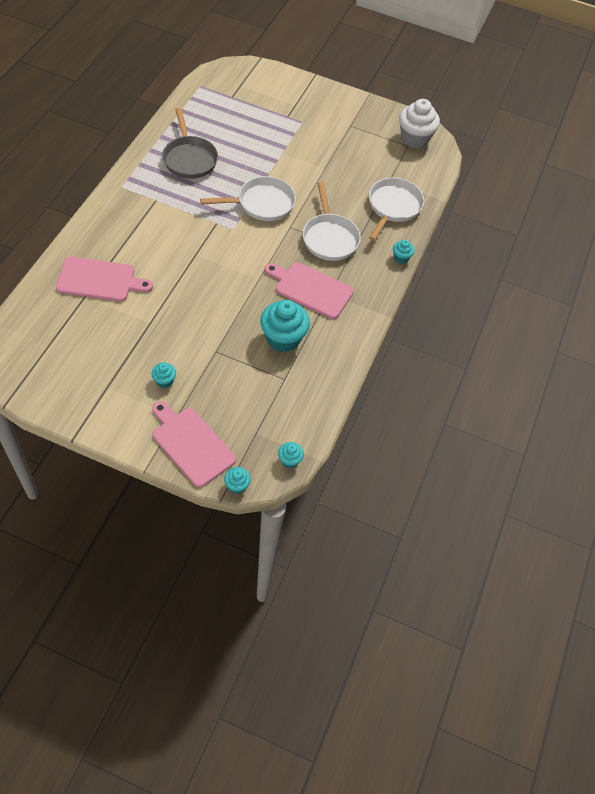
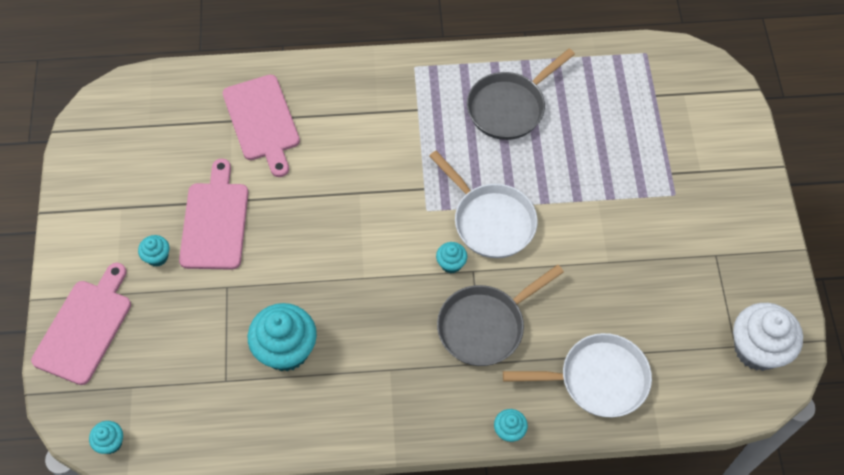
camera: 70 degrees right, 5 degrees up
turquoise cupcake [224,467,251,494] -> turquoise cupcake moved to [436,242,467,274]
pink cutting board [265,262,354,319] -> pink cutting board moved to [179,159,248,270]
white pan [303,182,361,261] -> grey pan [437,265,564,366]

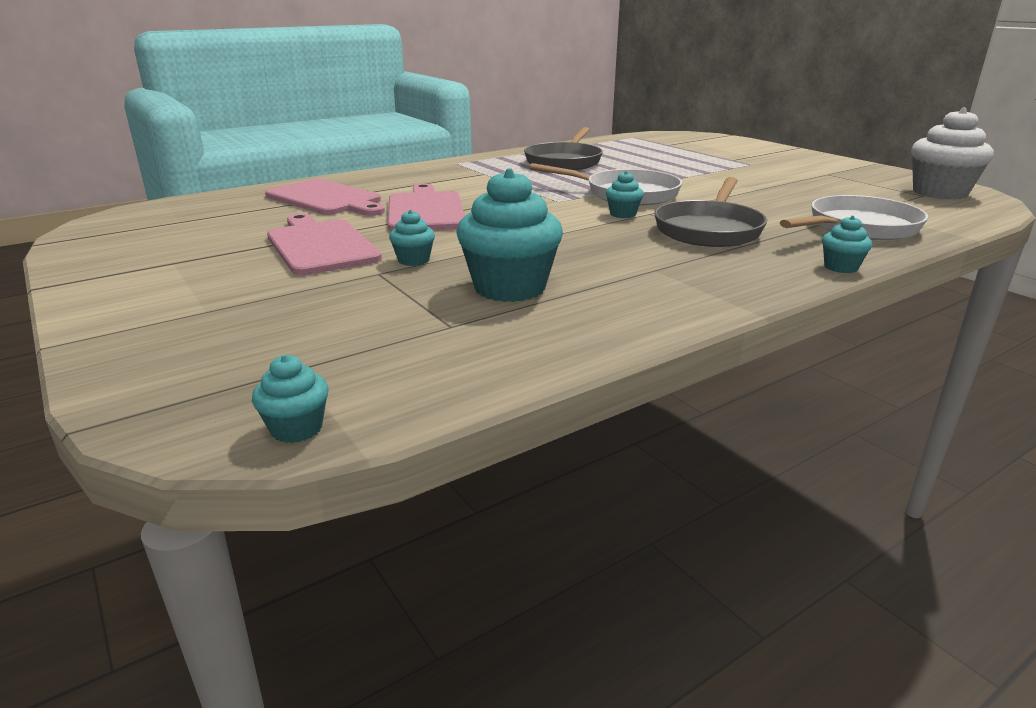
camera: 30 degrees left, 35 degrees down
pink cutting board [31,263,131,385] -> pink cutting board moved to [388,183,465,231]
turquoise cupcake [138,235,169,267] -> turquoise cupcake moved to [389,210,435,266]

